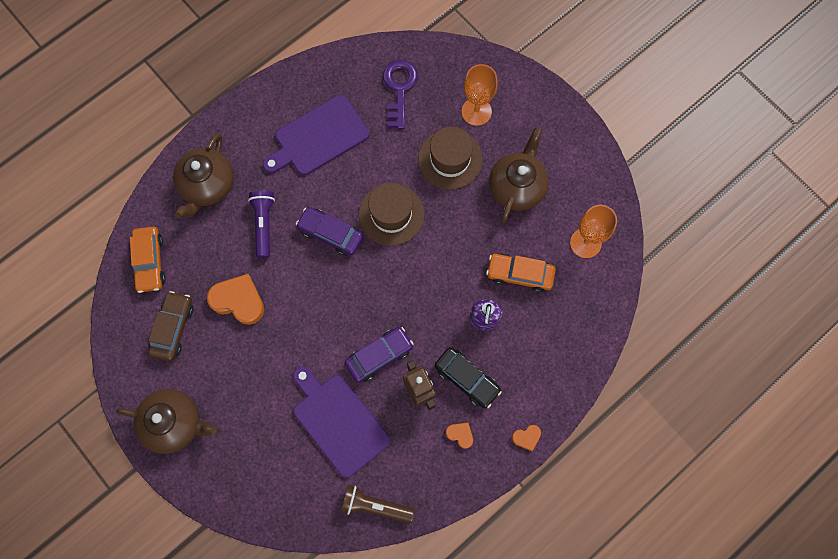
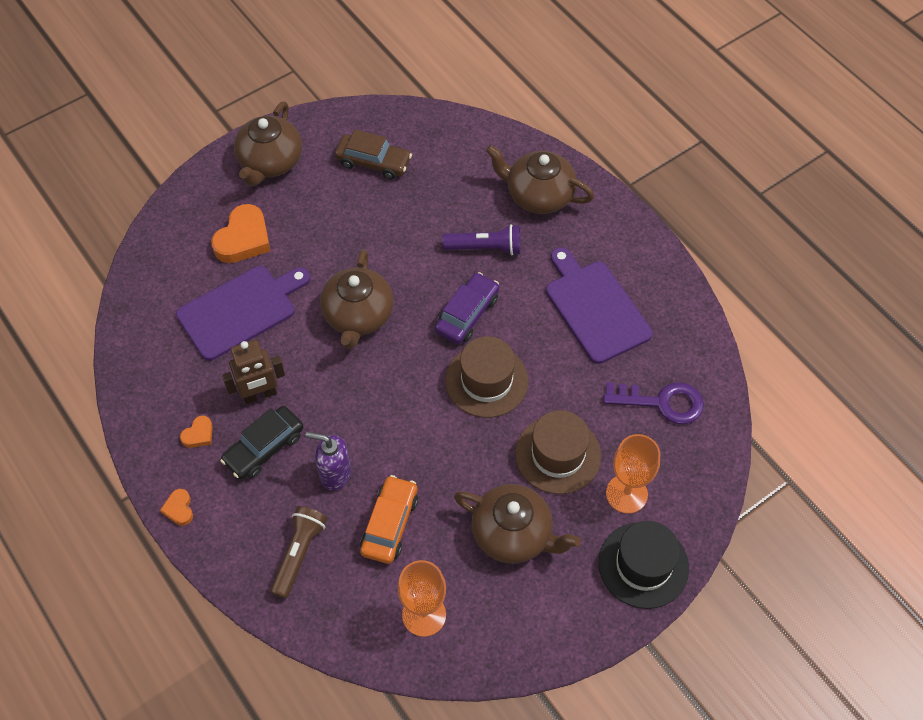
camera: 95 degrees right, 15 degrees down
orange car [130,227,166,293] -> none
orange heart [207,274,264,325] -> orange heart moved to [211,204,270,263]
brown flashlight [341,485,415,523] -> brown flashlight moved to [270,506,327,599]
purple car [345,327,414,383] -> none
none -> brown teapot [320,249,394,349]
none -> black hat [598,521,689,609]

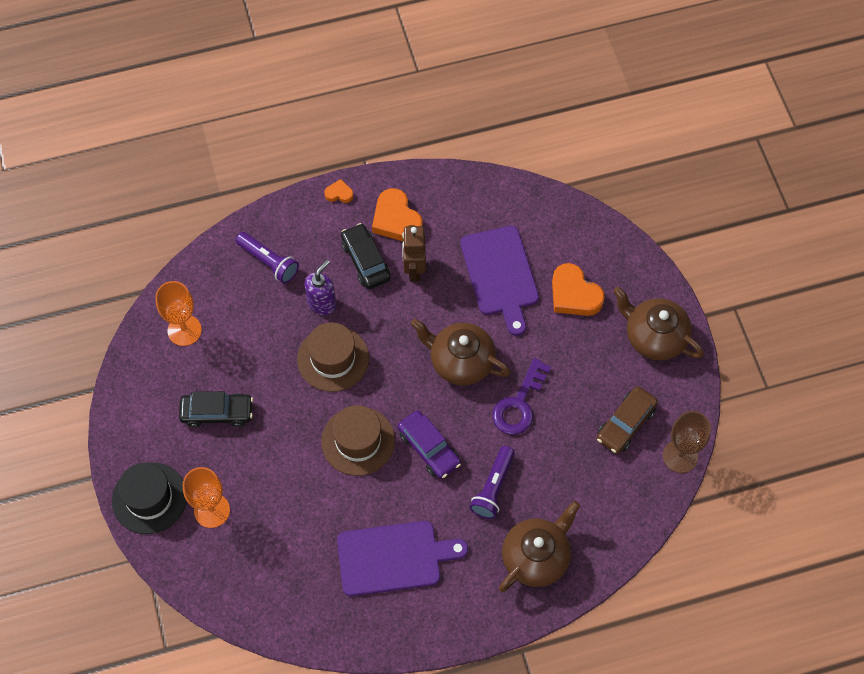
camera: 110 degrees right, 5 degrees up
orange heart [180,416,213,448] -> orange heart [372,188,423,241], size x2.01
brown flashlight [270,506,327,599] -> purple flashlight [235,232,299,284]
orange car [360,475,418,564] -> none
brown teapot [454,484,581,564] -> black car [179,391,253,428]
brown hat [515,410,601,494] -> brown hat moved to [297,322,369,392]
purple key [603,382,704,424] -> purple key moved to [492,358,551,435]
none -> brown goblet [663,411,711,473]

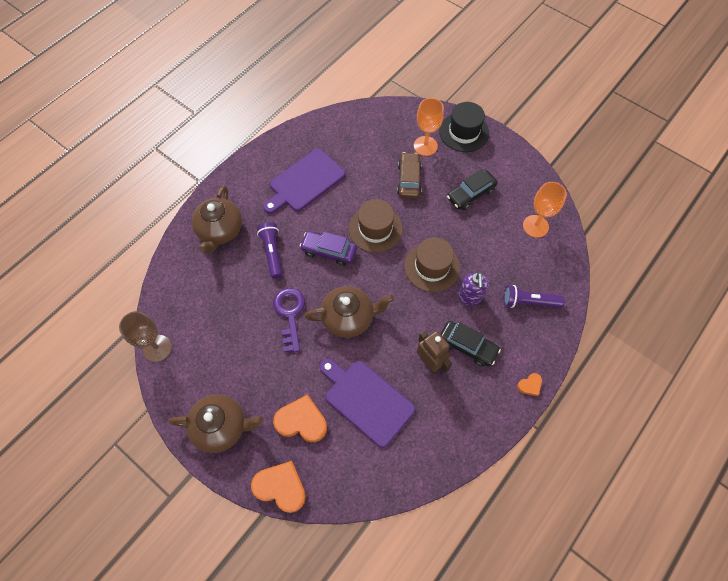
camera: 145 degrees right, 0 degrees up
orange heart [372,188,423,241] -> orange heart moved to [251,461,306,513]
brown car [597,386,658,454] -> brown car moved to [397,152,422,199]

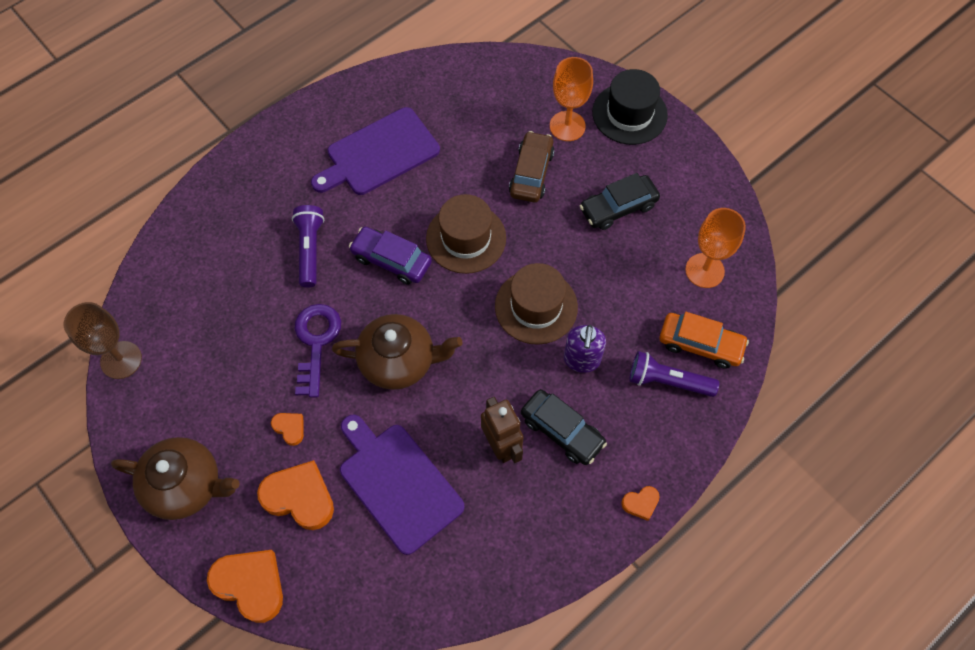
camera: 10 degrees right, 0 degrees up
brown teapot [191,185,242,254] -> none
none -> orange heart [271,413,304,446]
none -> orange car [660,312,749,369]

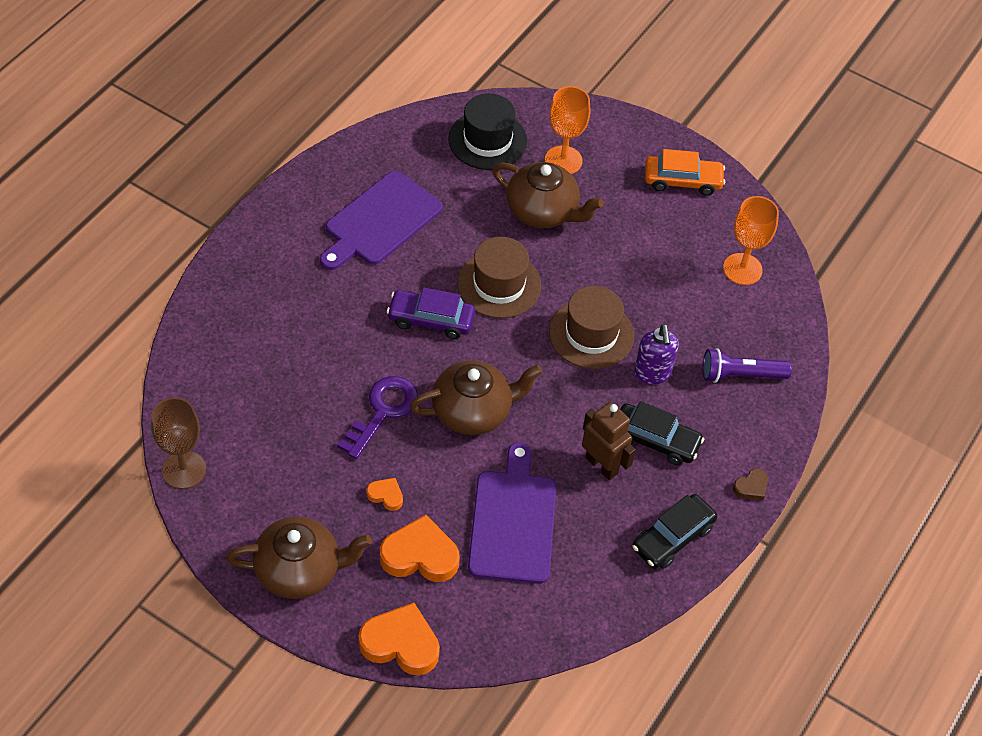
camera: 20 degrees left, 10 degrees down
purple flashlight [292,205,324,288] -> none
purple key [295,304,341,398] -> purple key turned 45 degrees clockwise [337,376,418,459]
purple cutting board [340,415,465,555] -> purple cutting board turned 60 degrees clockwise [468,442,556,584]
brown car [509,131,555,202] -> brown teapot [492,162,604,228]
black car [580,173,660,230] -> black car moved to [632,494,717,569]
black hat [592,69,668,145] -> black hat moved to [448,93,527,170]
orange heart [621,486,660,521] -> brown heart [733,468,768,501]
orange car [660,312,749,369] -> orange car moved to [645,149,725,196]

